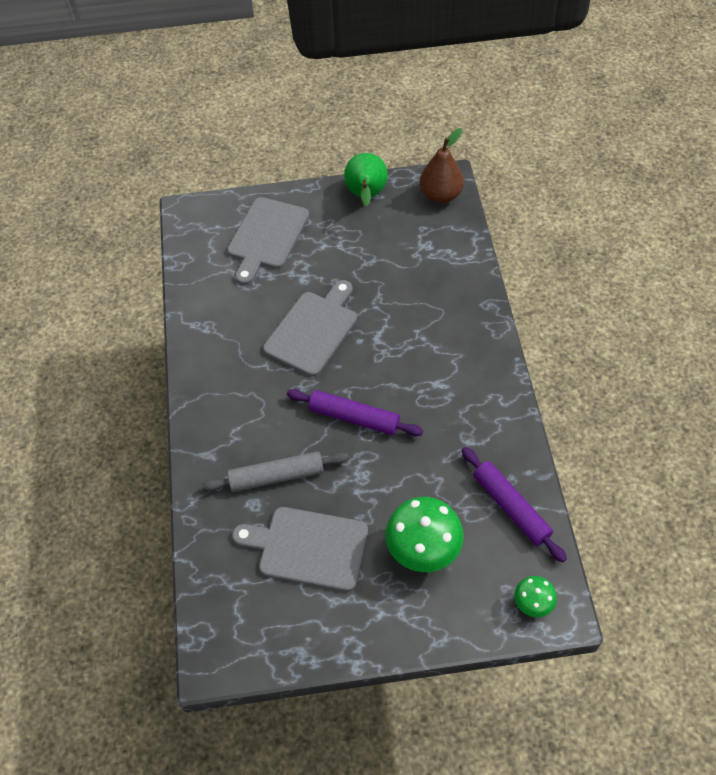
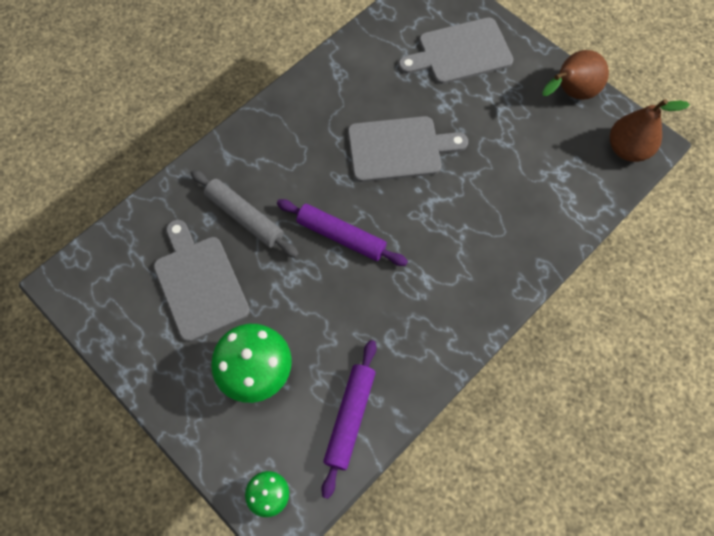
camera: 50 degrees right, 10 degrees up
purple rolling pin [287,389,423,436] -> purple rolling pin turned 45 degrees counterclockwise [277,199,408,266]
green pear [344,153,388,206] -> brown pear [542,50,609,100]

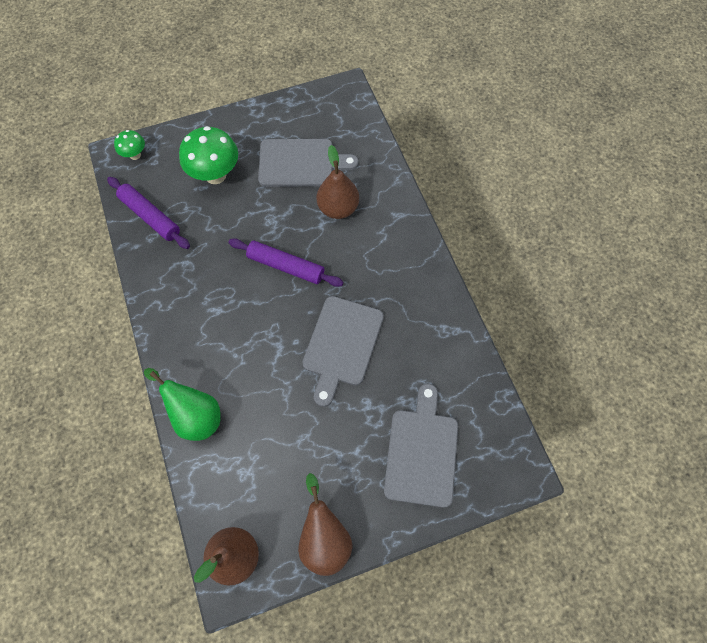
camera: 115 degrees right, 0 degrees up
grey rolling pin [191,170,299,258] -> brown pear [317,145,359,219]
purple rolling pin [277,199,408,266] -> purple rolling pin turned 60 degrees clockwise [228,238,343,287]
none -> green pear [144,368,221,441]

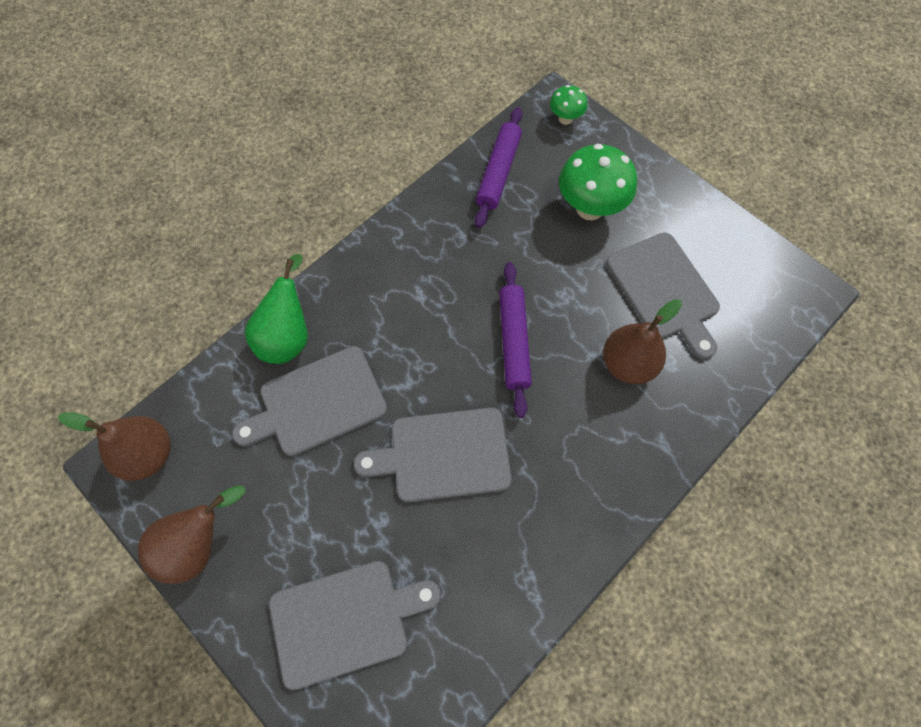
camera: 65 degrees right, 0 degrees up
none -> grey cutting board [232,346,387,456]

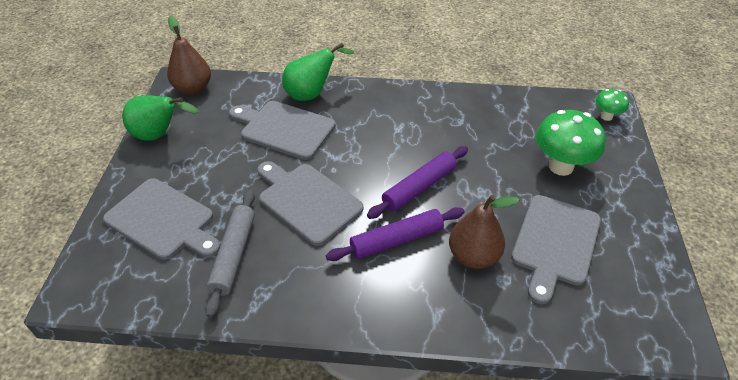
camera: 50 degrees right, 20 degrees down
brown pear [138,485,246,584] -> green pear [122,95,199,141]
purple rolling pin [475,107,522,228] -> purple rolling pin moved to [326,207,464,261]
none -> grey rolling pin [205,190,255,318]

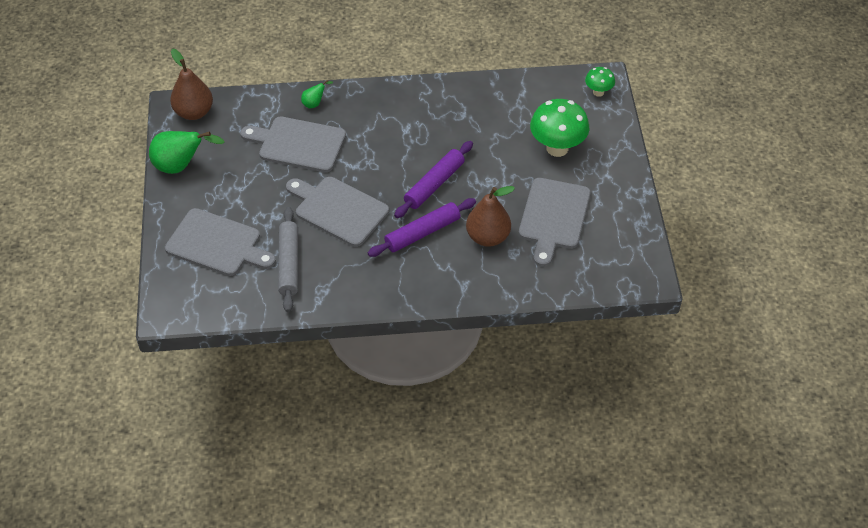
camera: 10 degrees left, 5 degrees up
green pear [282,43,354,101] -> green pear [301,80,333,108], size x0.49

